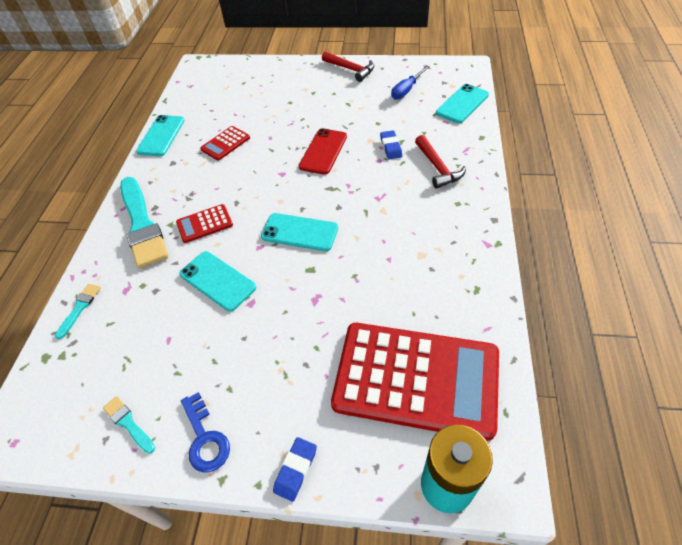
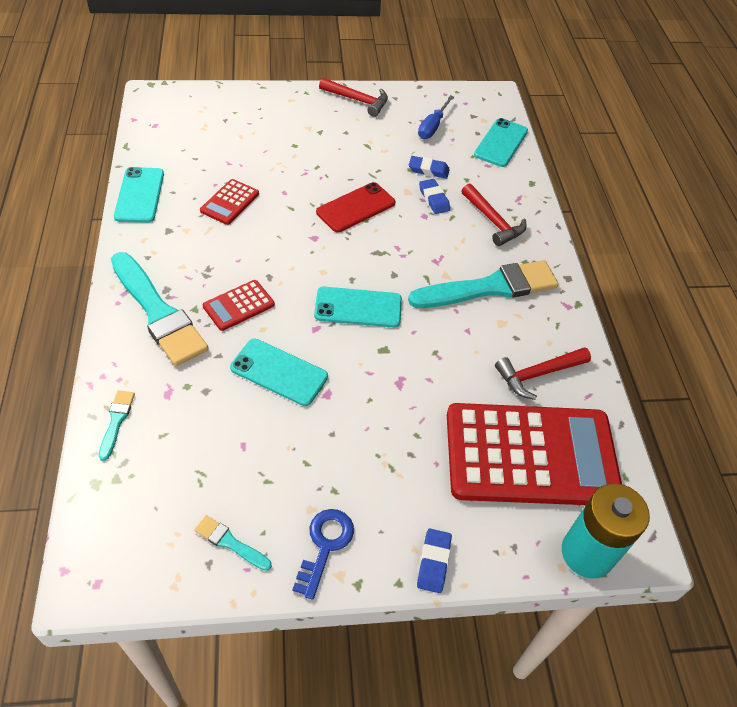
camera: 20 degrees left, 0 degrees up
blue key [181,392,230,473] -> blue key turned 120 degrees counterclockwise [292,509,354,600]
red phone [299,128,347,175] -> red phone turned 45 degrees clockwise [316,182,395,232]
none -> turquoise brush [408,260,558,308]
none -> blue eraser [409,156,450,179]
none -> red hammer [495,347,591,400]

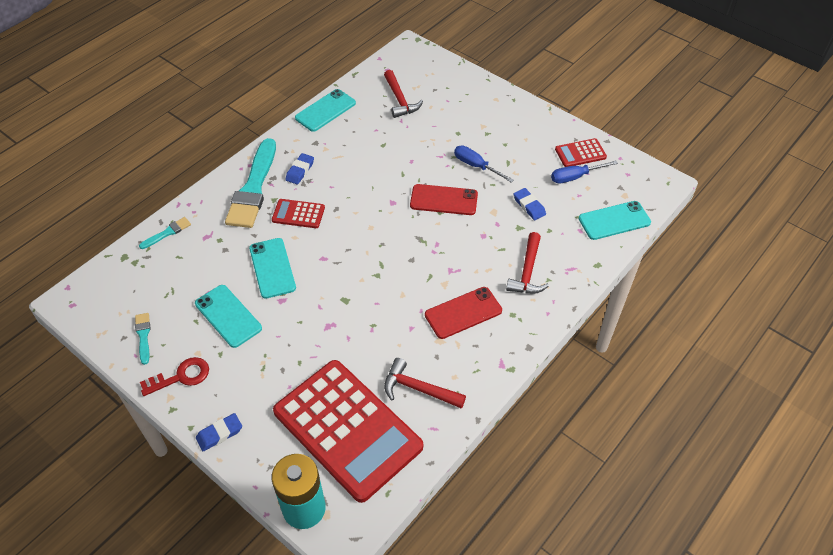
camera: 50 degrees right, 0 degrees up
red calculator [200,179,259,225] -> red calculator moved to [555,138,607,167]
blue key [292,509,354,600] -> red key [140,357,209,396]
turquoise phone [314,287,402,328] -> turquoise phone moved to [195,285,262,348]
red hammer [319,78,388,117] -> red hammer moved to [384,70,423,118]
turquoise brush [408,260,558,308] -> red phone [425,287,502,339]
blue eraser [419,179,450,214] -> blue eraser moved to [285,153,314,184]
none -> blue screwdriver [454,146,514,183]

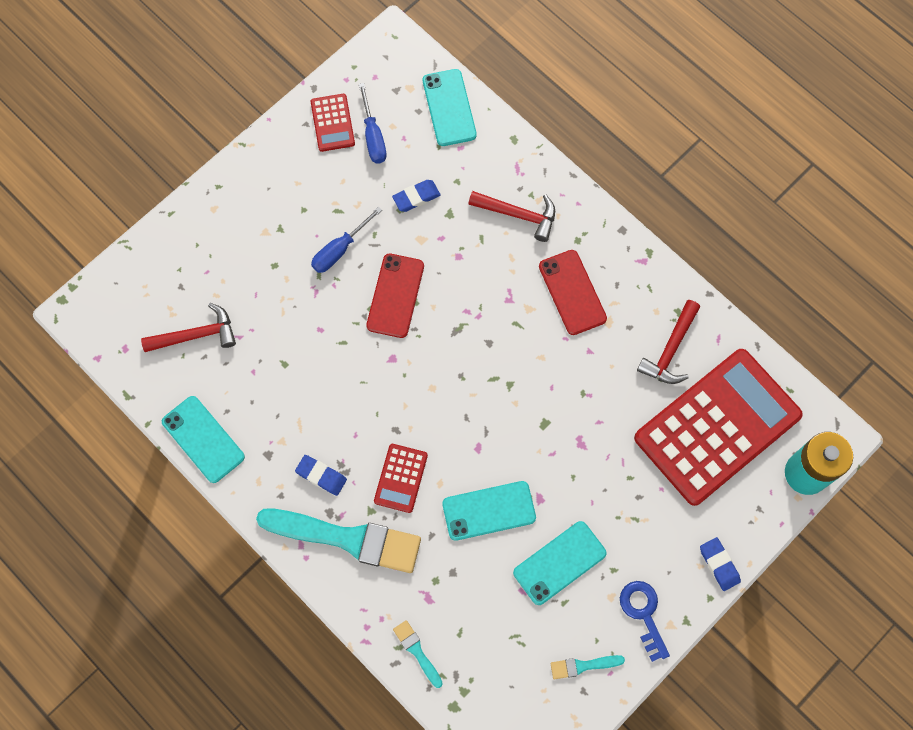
camera: 85 degrees left, 20 degrees up
red key [140,357,209,396] -> blue key [620,581,670,662]

